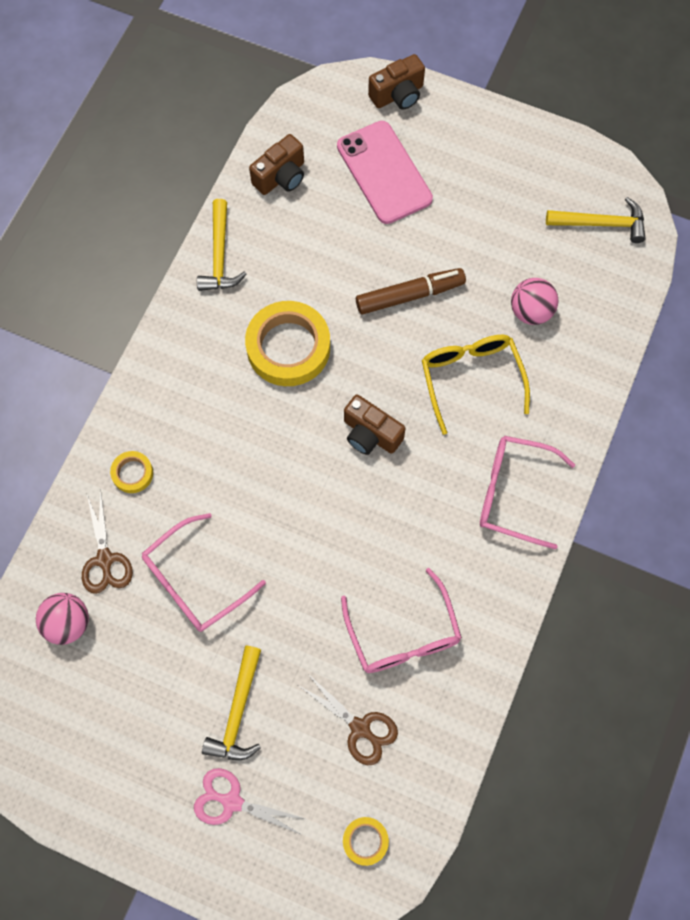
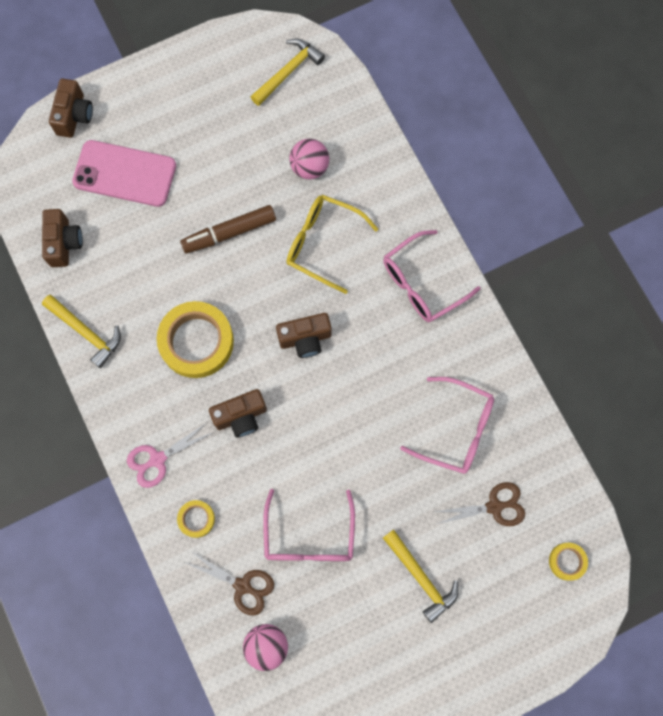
camera: 50 degrees left, 5 degrees up
pink scissors [194,768,305,835] -> pink scissors moved to [127,422,214,488]
brown marker [356,268,466,315] -> brown marker turned 135 degrees counterclockwise [180,205,276,254]
none -> brown camera [209,389,267,437]

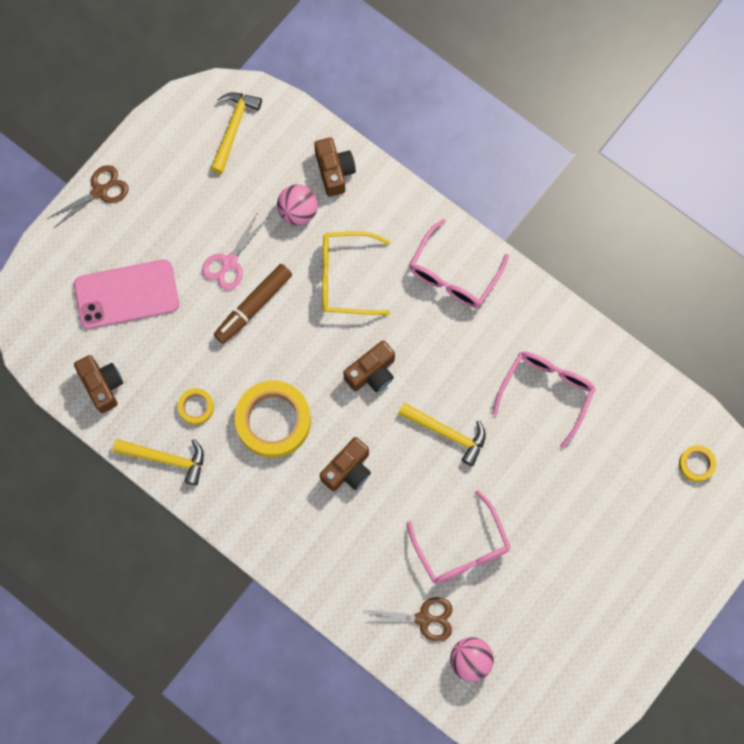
camera: 25 degrees left, 0 degrees up
brown camera [49,78,93,138] -> brown camera moved to [314,138,356,197]
pink scissors [127,422,214,488] -> pink scissors moved to [202,212,266,290]
yellow tape [177,500,215,538] -> yellow tape moved to [178,388,214,425]
yellow hammer [383,529,459,623] -> yellow hammer moved to [398,402,486,466]
pink glasses [400,377,494,474] -> pink glasses turned 60 degrees counterclockwise [492,352,595,449]
brown scissors [435,482,525,526] -> brown scissors moved to [47,165,129,229]

